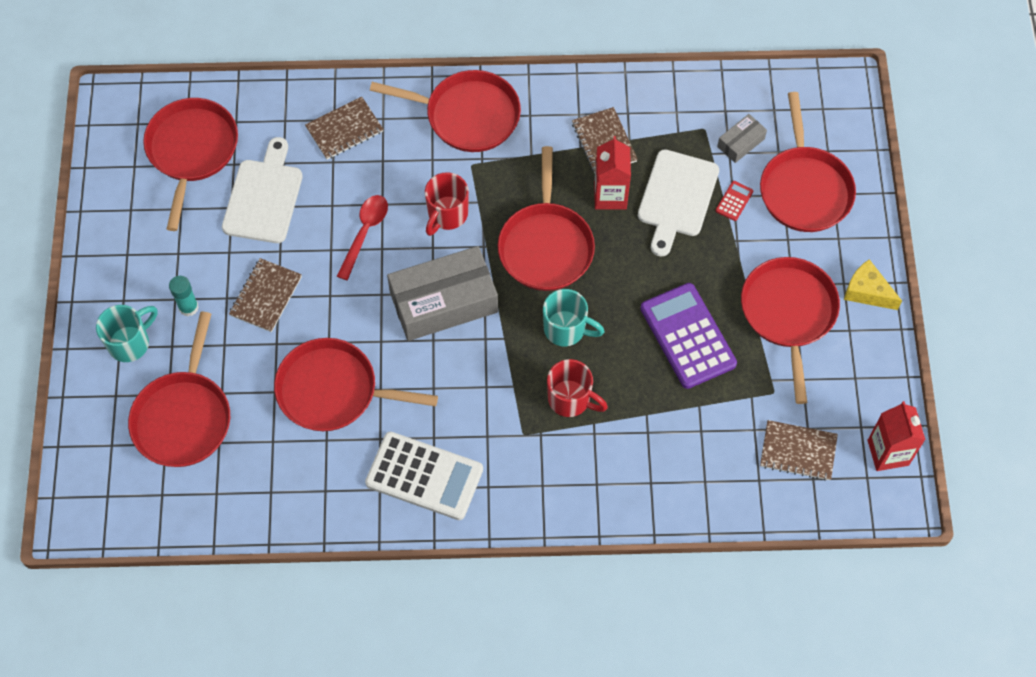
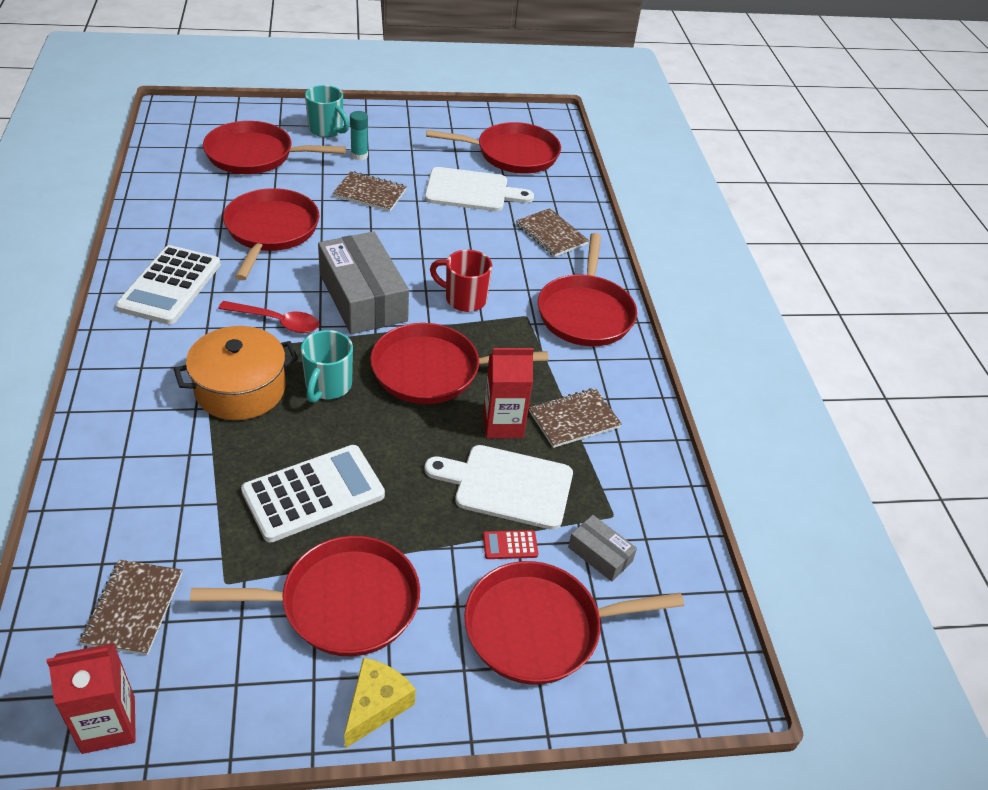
camera: 80 degrees right, 20 degrees down
red spoon [337,195,388,280] -> red spoon moved to [218,301,319,333]
red mug [547,359,608,417] -> orange pot [174,326,298,420]
purple calculator [640,283,737,389] -> white calculator [241,445,385,542]
red calculator [716,181,753,221] -> red calculator turned 150 degrees clockwise [483,530,538,559]

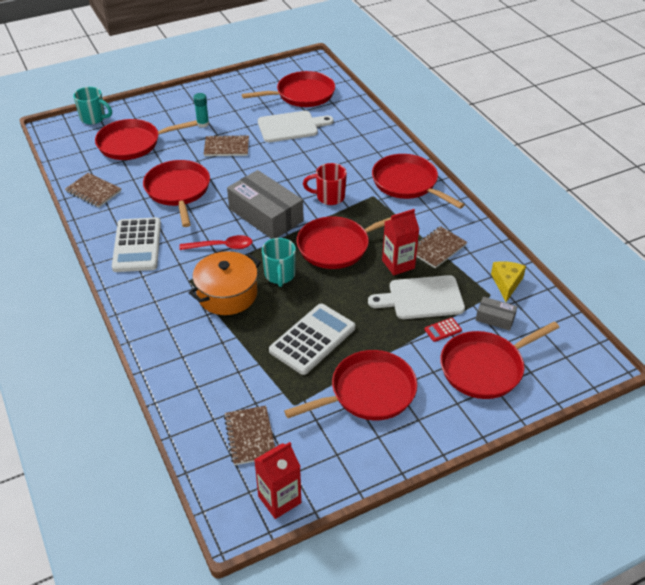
camera: 15 degrees left, 0 degrees up
turquoise mug [305,85,350,137] -> turquoise mug moved to [73,87,112,124]
yellow cheese [344,658,416,748] -> yellow cheese moved to [491,261,526,302]
brown notebook [516,208,589,257] -> brown notebook moved to [65,173,121,207]
red pan [538,233,637,346] -> red pan turned 150 degrees clockwise [372,154,465,209]

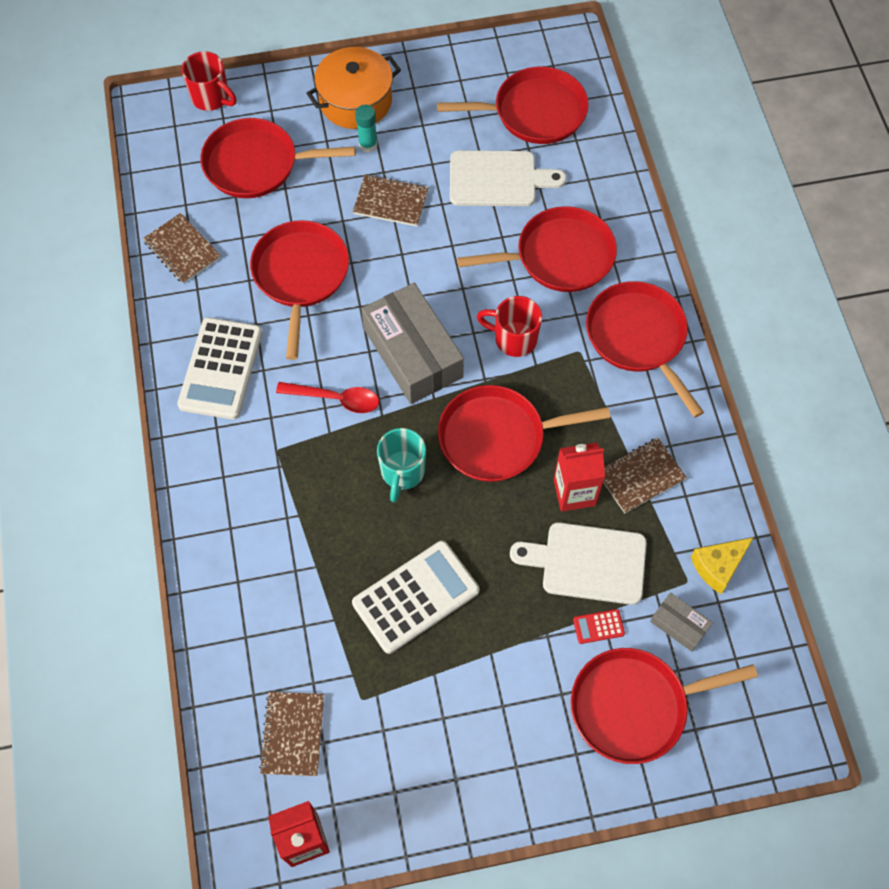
camera: 15 degrees right, 20 degrees up
turquoise mug [73,87,112,124] -> red mug [181,51,236,111]
orange pot [189,251,261,315] -> orange pot moved to [306,47,401,129]
red pan [284,350,417,420] -> red pan moved to [457,206,617,292]
yellow cheese [491,261,526,302] -> yellow cheese turned 150 degrees counterclockwise [691,537,754,594]

